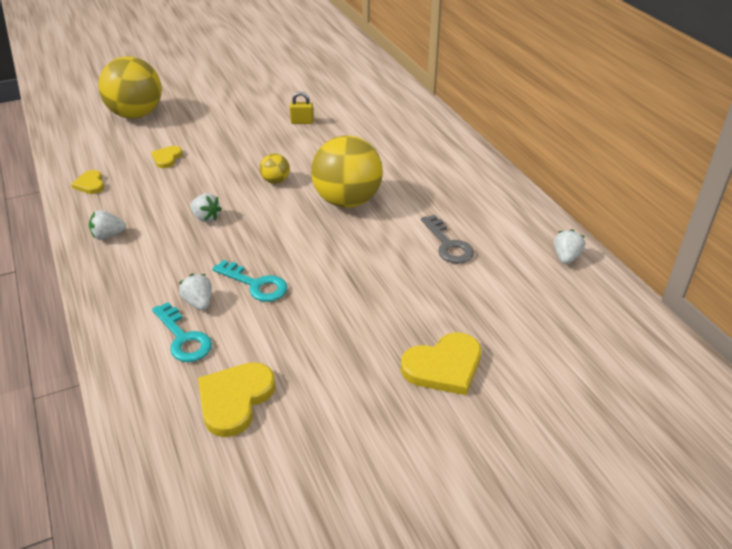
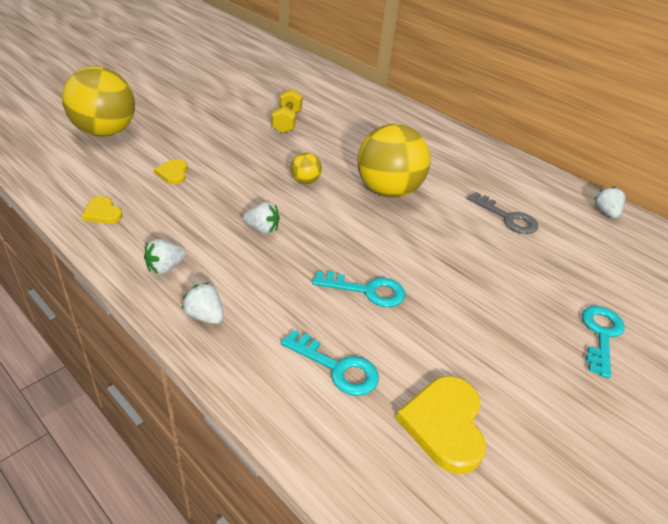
camera: 25 degrees left, 0 degrees up
white strawberry [179,274,212,310] -> white strawberry moved to [182,282,223,324]
yellow padlock [290,92,314,124] -> yellow dumbbell [272,89,303,134]
yellow heart [401,332,481,395] -> turquoise key [582,306,625,378]

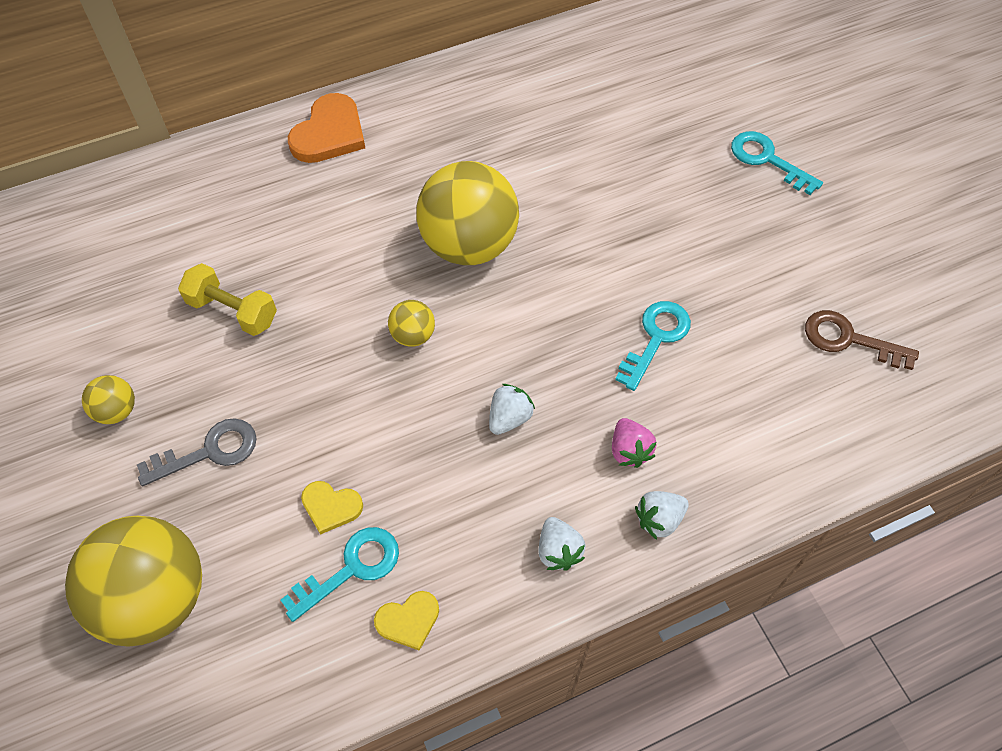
camera: 65 degrees left, 20 degrees up
turquoise key [281,330,379,396] -> turquoise key moved to [281,527,399,622]
yellow heart [396,376,486,474] -> brown key [805,310,919,370]
grey key [467,192,538,234] -> grey key moved to [137,418,257,486]
white strawberry [594,186,625,219] -> none
none -> yellow ball [82,375,135,424]
none -> orange heart [288,93,365,163]
none -> pink strawberry [612,418,656,468]

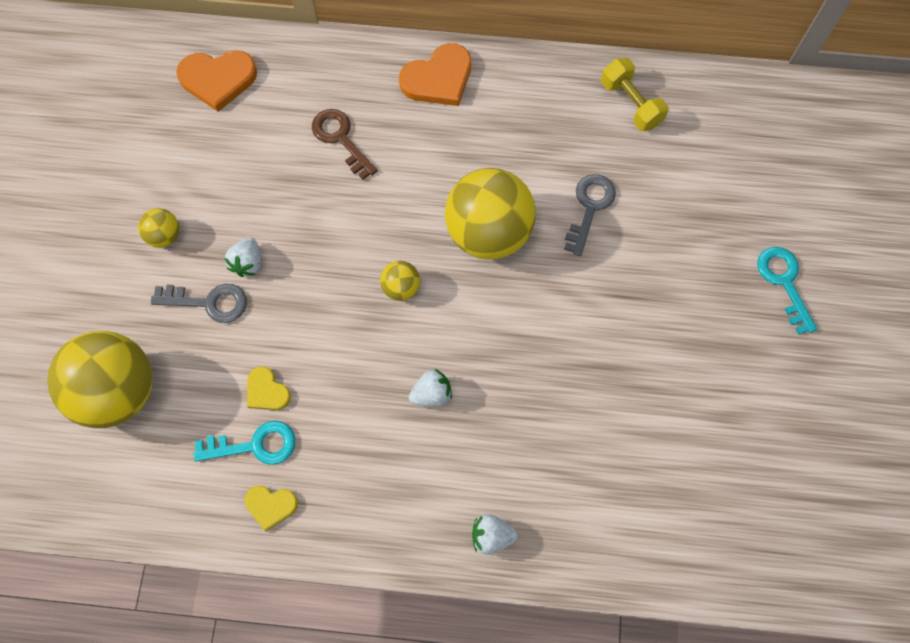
camera: 30 degrees right, 10 degrees up
yellow dumbbell [178,263,277,336] -> yellow dumbbell moved to [601,58,669,131]
white strawberry [538,517,585,571] -> white strawberry moved to [224,237,261,277]
pink strawberry [612,418,656,468] -> none
turquoise key [615,301,691,391] -> none
brown key [805,310,919,370] -> brown key moved to [312,109,378,180]
none -> orange heart [176,50,257,112]
none -> grey key [564,174,616,256]

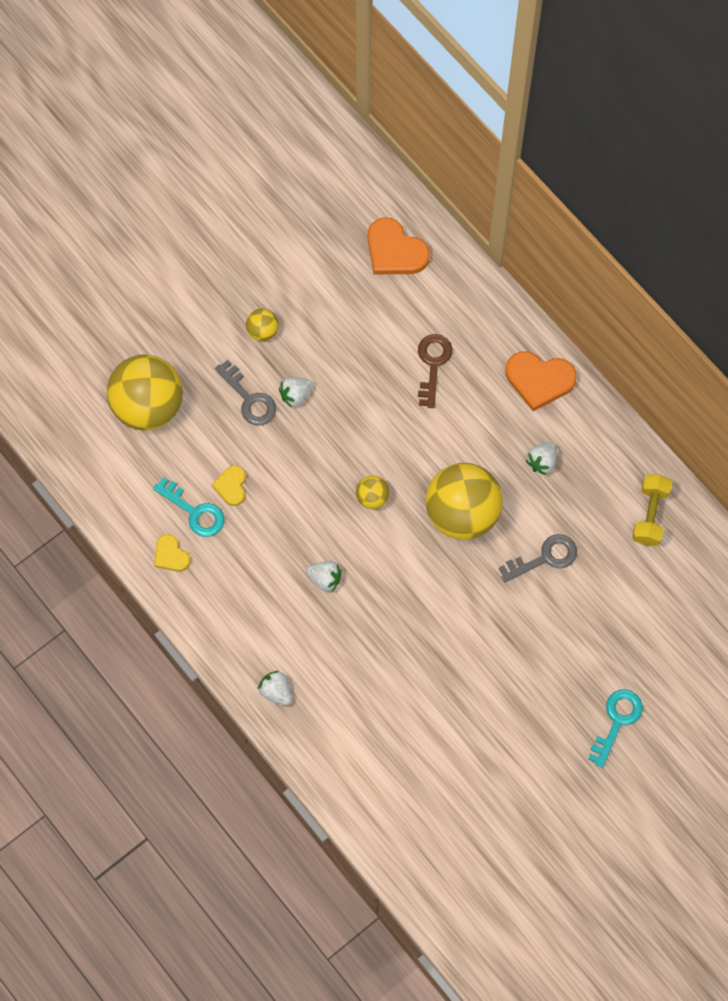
camera: 45 degrees right, 0 degrees up
none -> white strawberry [525,442,557,475]

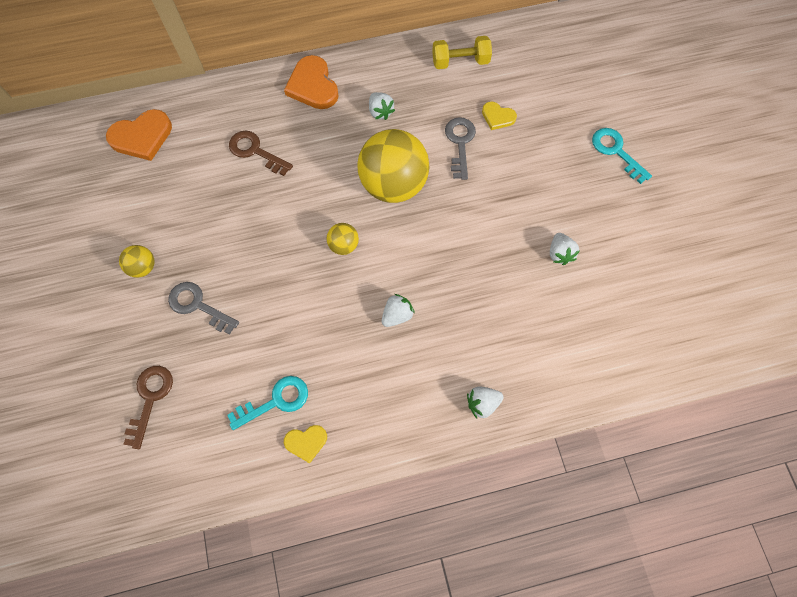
camera: 65 degrees left, 0 degrees up
yellow ball [107,354,183,431] -> brown key [123,366,173,449]
yellow heart [212,465,246,506] -> yellow heart moved to [482,102,517,130]
grey key [215,360,276,425] -> grey key turned 135 degrees counterclockwise [168,282,239,335]
white strawberry [279,377,313,408] -> white strawberry moved to [550,233,580,265]
orange heart [506,351,577,411] -> orange heart turned 120 degrees clockwise [284,55,339,109]
yellow dumbbell [632,474,672,546] -> yellow dumbbell turned 45 degrees counterclockwise [432,36,492,69]

